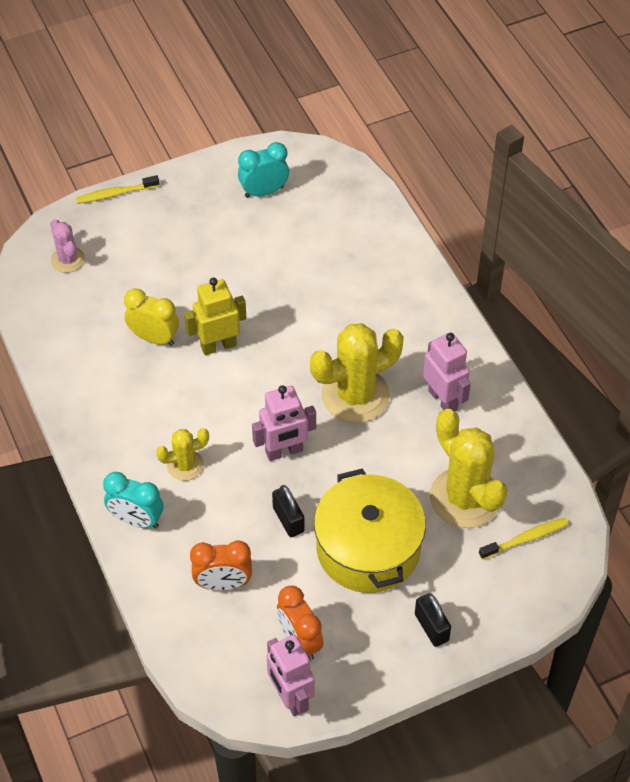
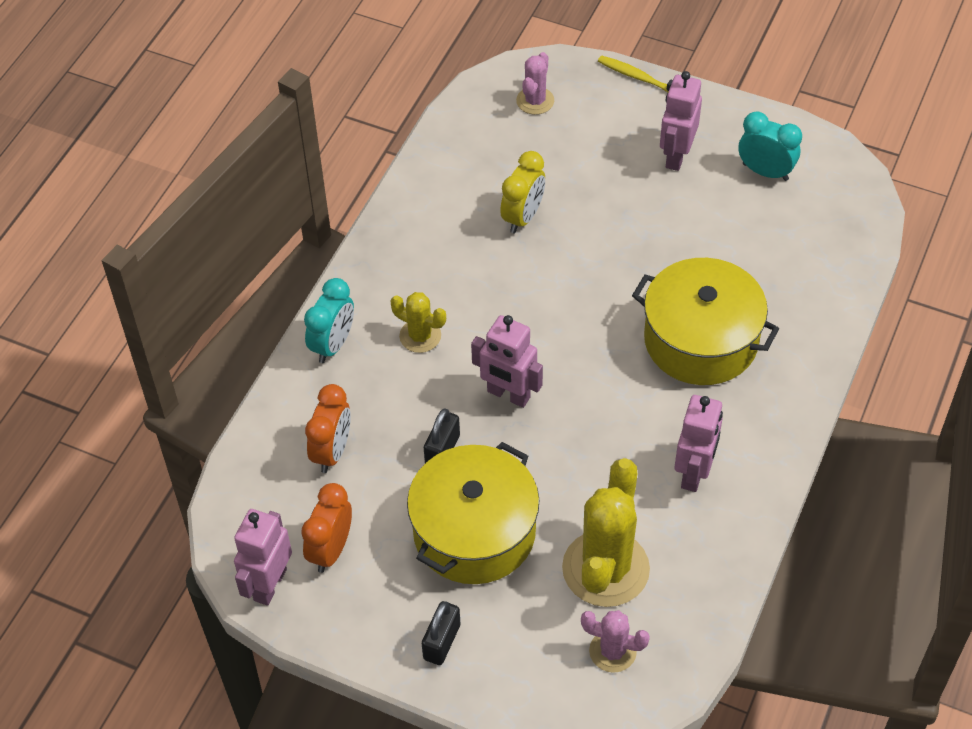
camera: 50 degrees right, 0 degrees up
turquoise clock [103,472,163,528] -> turquoise clock turned 135 degrees counterclockwise [304,278,354,363]
yellow clock [124,288,179,346] -> yellow clock turned 45 degrees clockwise [500,151,545,233]
yellow robot [184,278,247,355] -> none
orange clock [190,540,252,591] -> orange clock turned 120 degrees counterclockwise [305,384,351,473]
yellow cactus [310,323,404,423] -> none
yellow toothbrush [479,518,569,560] -> pink cactus [581,610,650,673]
none -> yellow pot [632,258,779,385]
none -> pink robot [660,71,702,171]

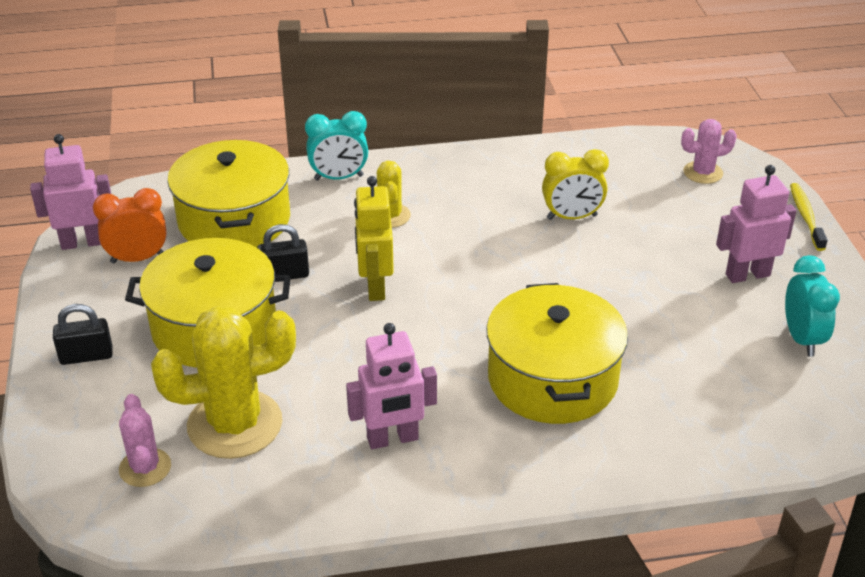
camera: 55 degrees right, 15 degrees down
orange clock [305,384,351,473] -> yellow pot [167,140,290,248]
pink robot [471,315,543,408] -> yellow robot [354,176,394,301]

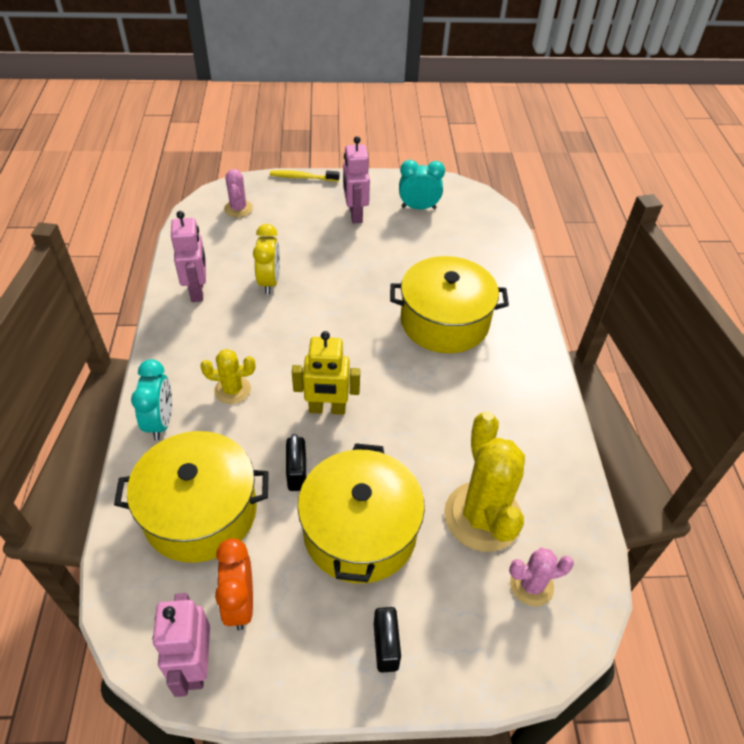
camera: 85 degrees left, 10 degrees up
pink robot [346,323,437,449] -> pink robot moved to [171,211,206,302]

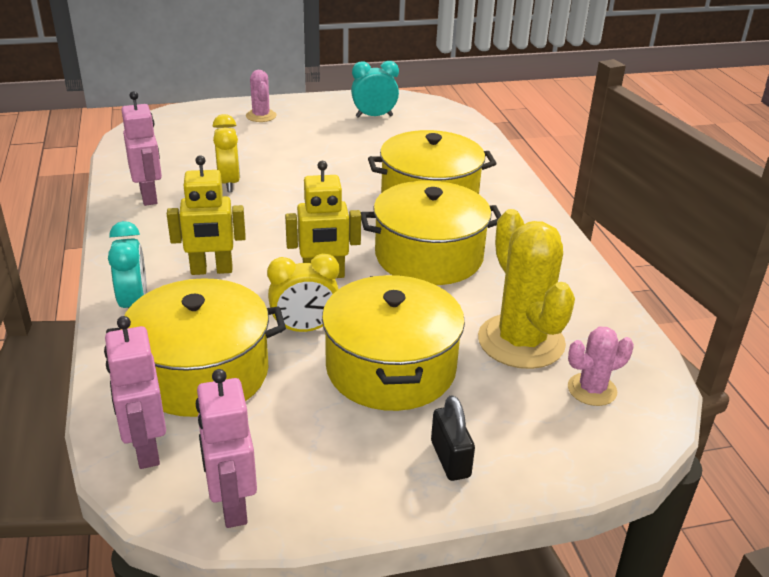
camera: 10 degrees left, 15 degrees down
yellow cactus [200,349,255,404] -> yellow robot [167,155,246,275]
orange clock [215,538,253,631] -> none
pink cactus [224,169,253,217] -> pink cactus moved to [246,70,277,122]
yellow toothbrush [270,170,340,182] -> none
black padlock [286,434,306,491] -> yellow clock [267,254,339,333]
pink robot [343,136,370,223] -> pink robot moved to [104,316,166,469]
none -> yellow pot [361,181,502,285]

